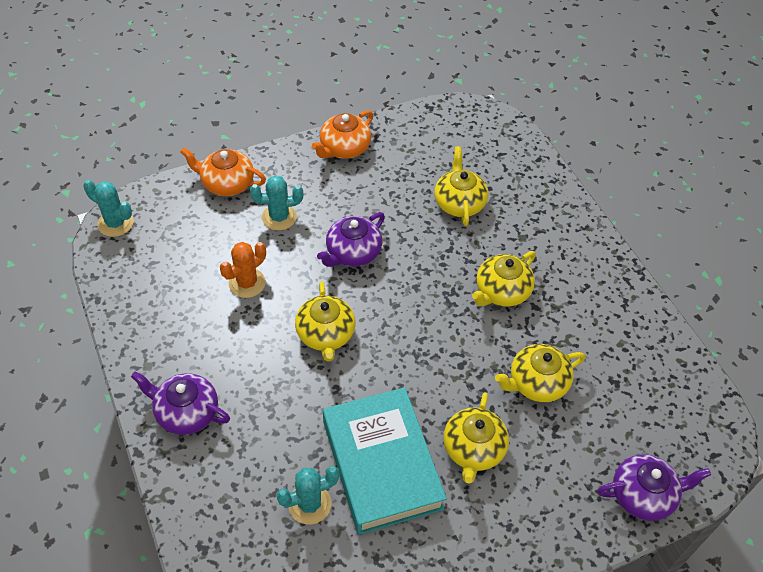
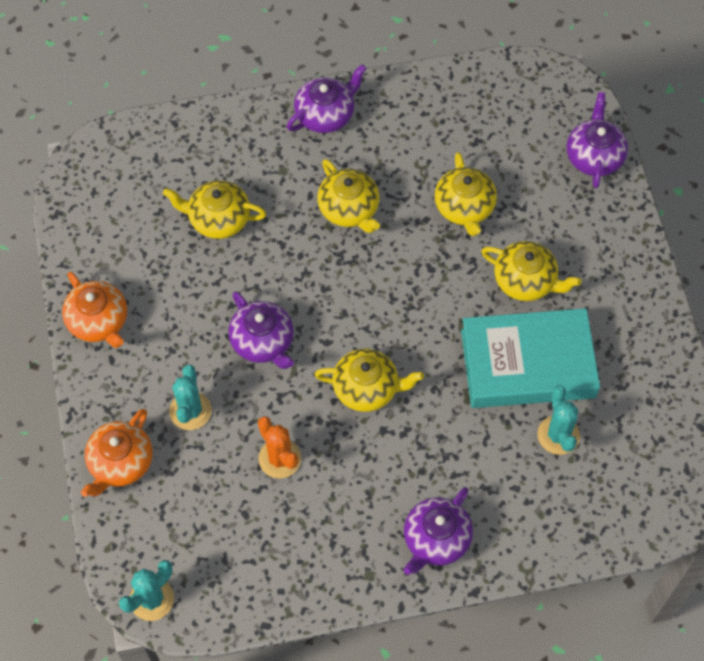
camera: 75 degrees left, 10 degrees up
none -> purple teapot [287,64,367,133]

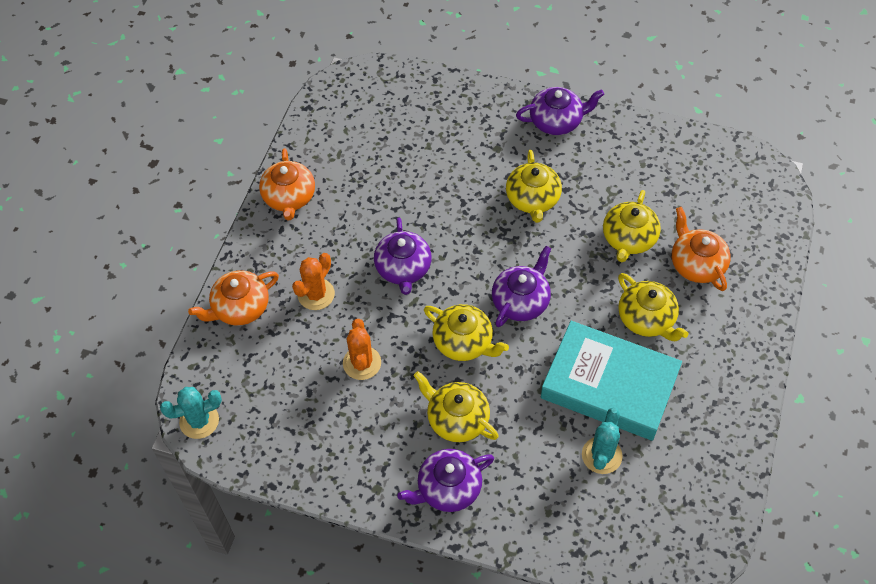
camera: 30 degrees right, 5 degrees down
yellow teapot [163,180,266,239] -> yellow teapot moved to [414,371,499,442]
turquoise cactus [169,365,212,430] -> orange cactus [292,253,335,310]
purple teapot [567,92,628,188] -> purple teapot moved to [492,246,551,327]
none -> orange teapot [672,207,731,291]

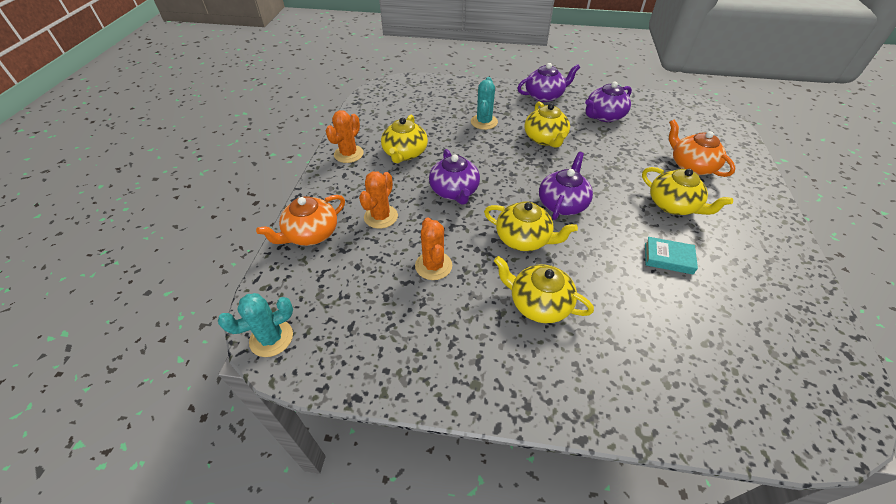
camera: 10 degrees left, 10 degrees down
orange teapot [259,148,315,220] -> orange cactus [326,110,363,163]
purple teapot [397,449,494,512] -> purple teapot moved to [585,82,632,122]
turquoise book [541,321,682,441] -> turquoise book [645,237,698,275], size x0.41
turquoise cactus [582,408,623,474] -> turquoise cactus moved to [471,77,498,130]
yellow teapot [603,190,661,262] -> yellow teapot moved to [381,115,428,163]

